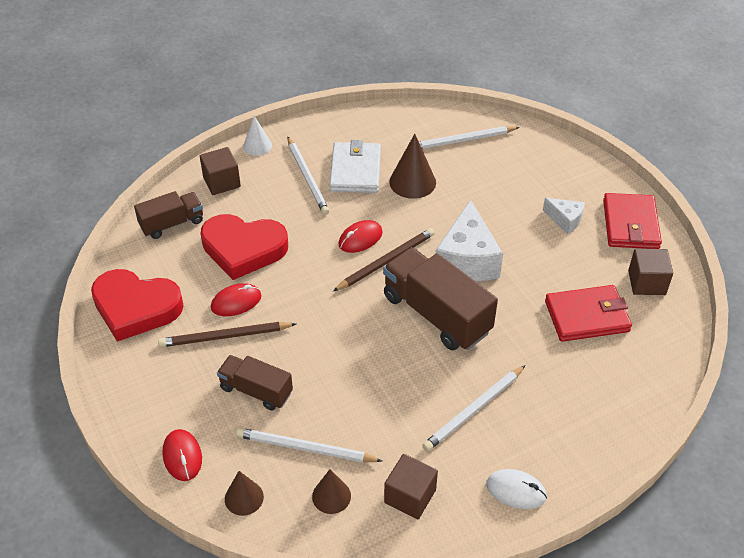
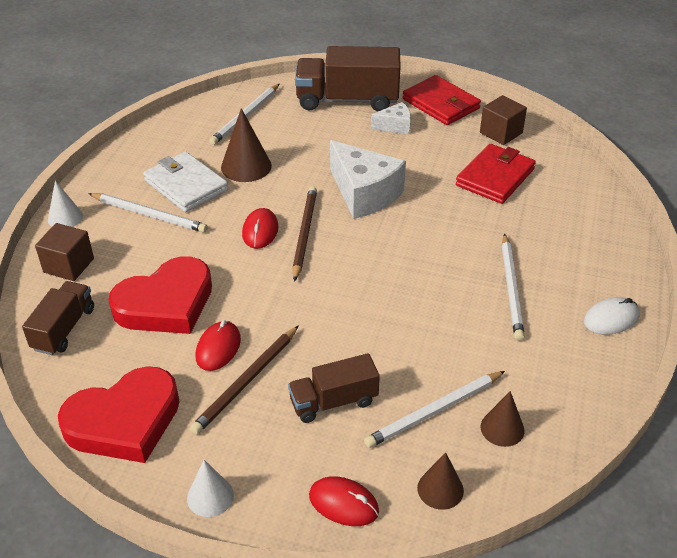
camera: 45 degrees left, 5 degrees down
brown truck [383,247,498,350] -> brown truck moved to [295,46,401,111]
brown cube [384,454,438,519] -> none
none -> white cone [187,460,234,517]

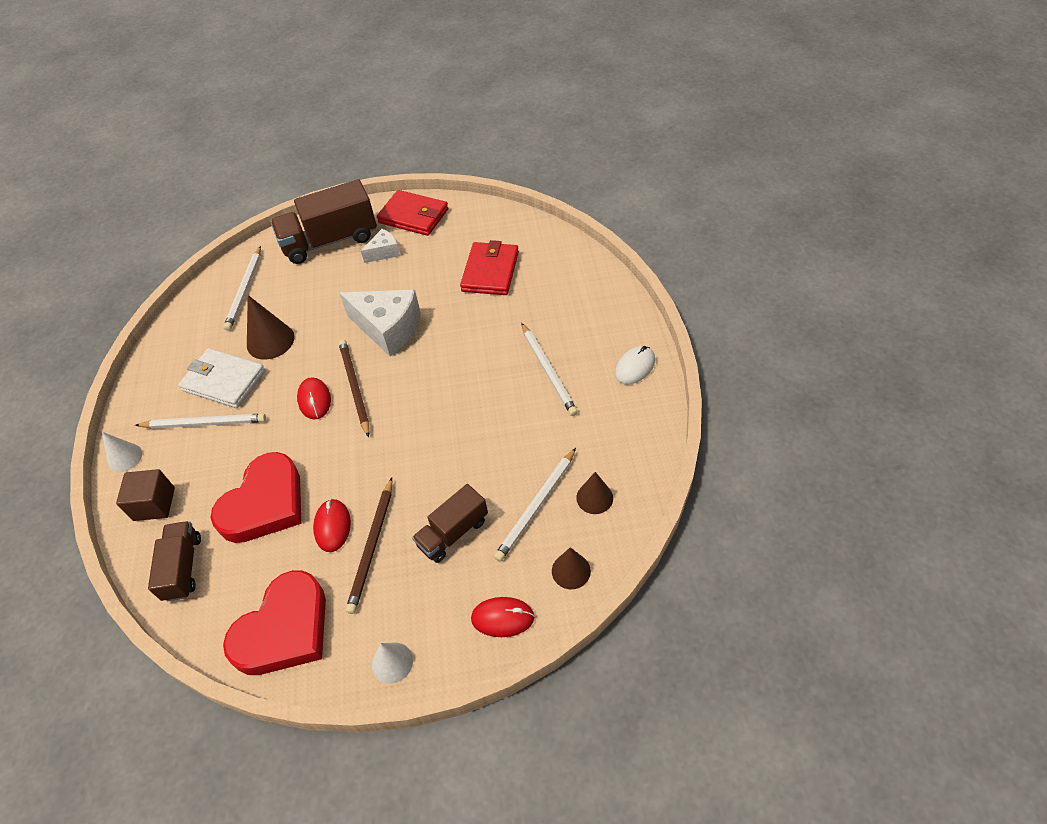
camera: 20 degrees left, 10 degrees up
brown cube [480,95,527,145] -> none

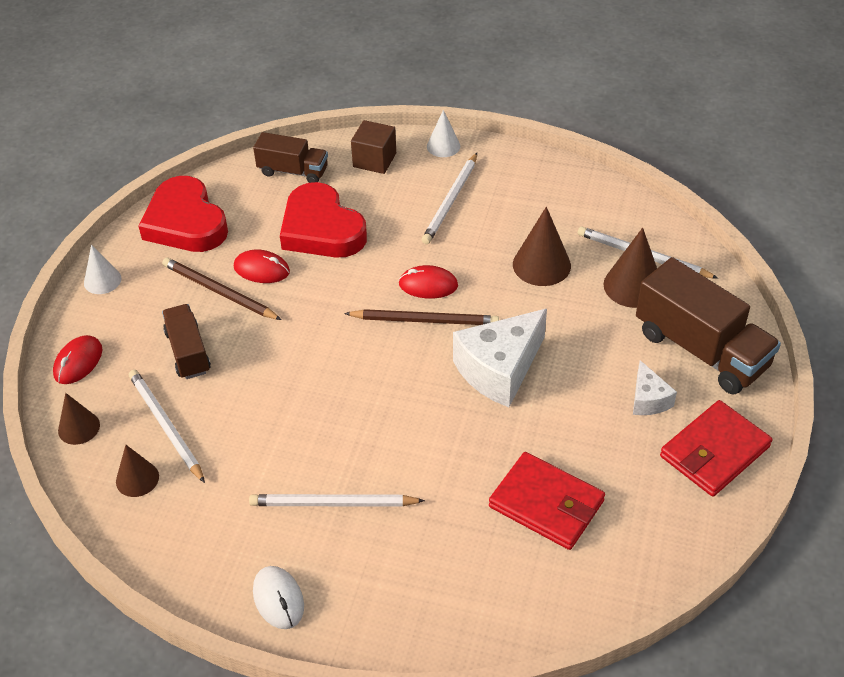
camera: 110 degrees right, 5 degrees down
white wallet [178,348,266,408] -> none
brown truck [270,179,377,264] -> brown truck turned 135 degrees clockwise [636,257,781,394]
none -> brown cone [603,228,657,308]

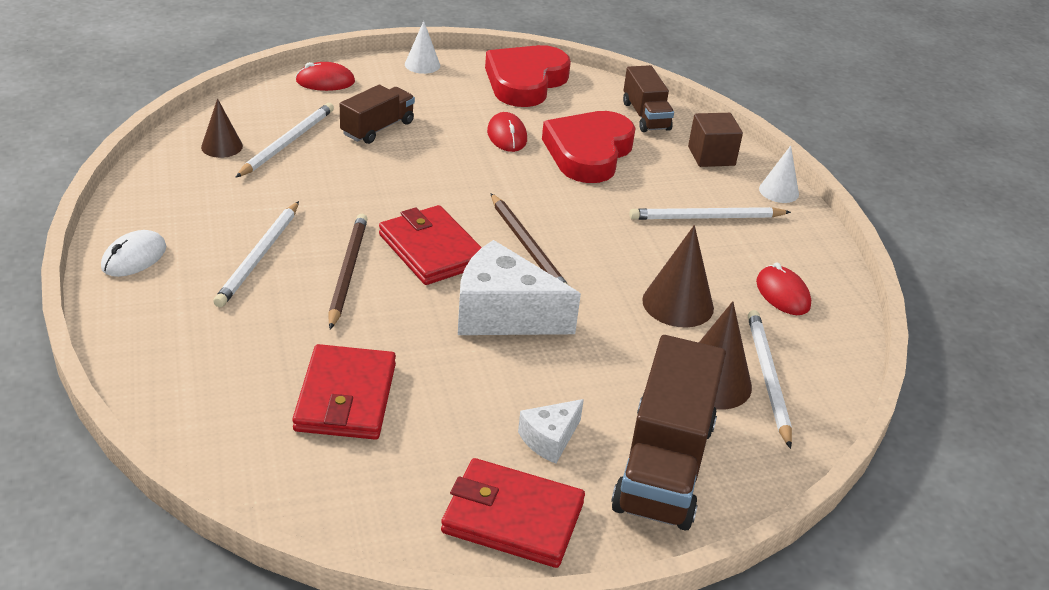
camera: 55 degrees right, 10 degrees down
brown cone [58,393,100,445] -> none
brown pencil [162,257,282,320] -> brown pencil moved to [328,214,367,330]
white pencil [249,494,425,507] -> white pencil turned 135 degrees counterclockwise [213,201,299,307]
red mouse [398,265,458,298] -> red mouse moved to [756,262,811,315]
none -> red wallet [379,205,482,285]

